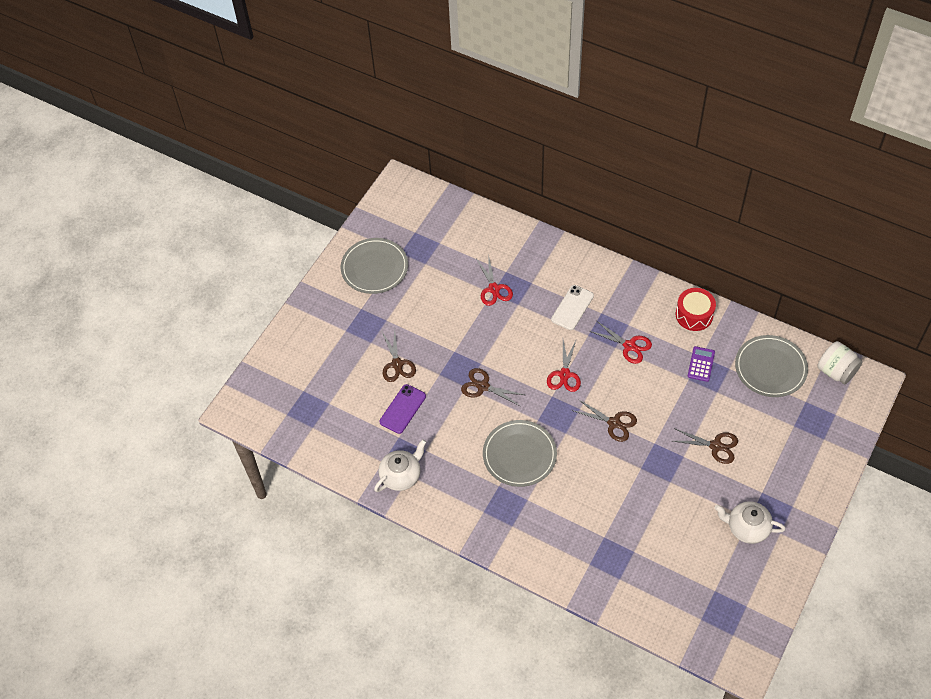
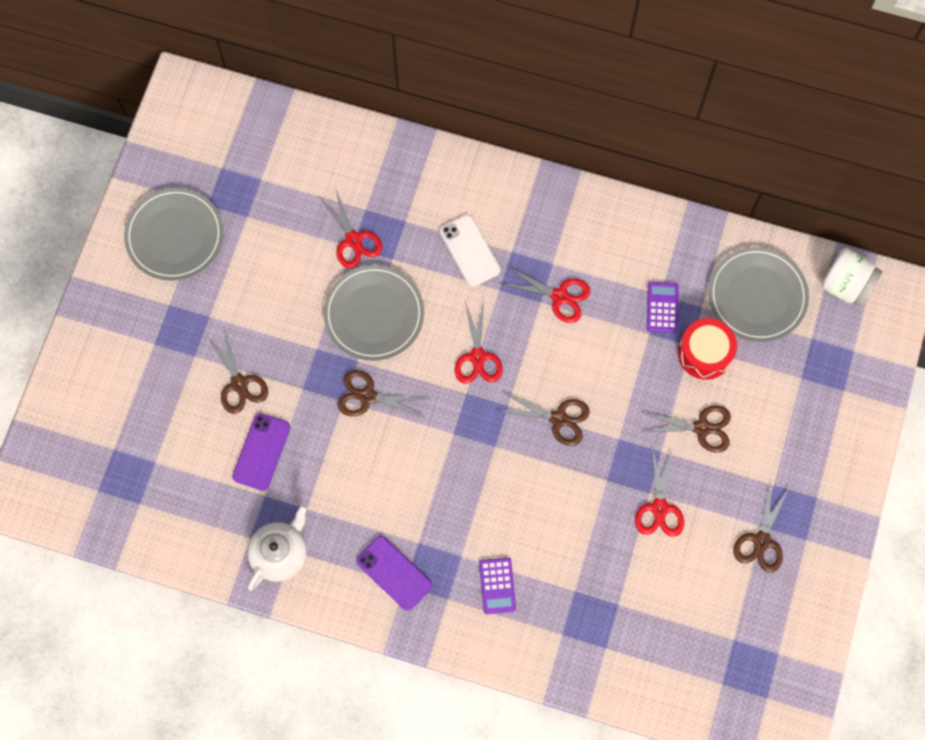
camera: 15 degrees left, 15 degrees up
grey plate [483,420,557,487] -> grey plate moved to [323,265,424,361]
white phone [551,285,594,330] -> white phone turned 45 degrees counterclockwise [440,215,501,287]
red drum [676,288,716,331] -> red drum moved to [678,318,737,380]
white teapot [715,501,786,544] -> brown scissors [733,484,789,573]
none -> purple phone [356,536,432,611]
none -> purple calculator [479,558,516,614]
none -> red scissors [635,448,684,537]

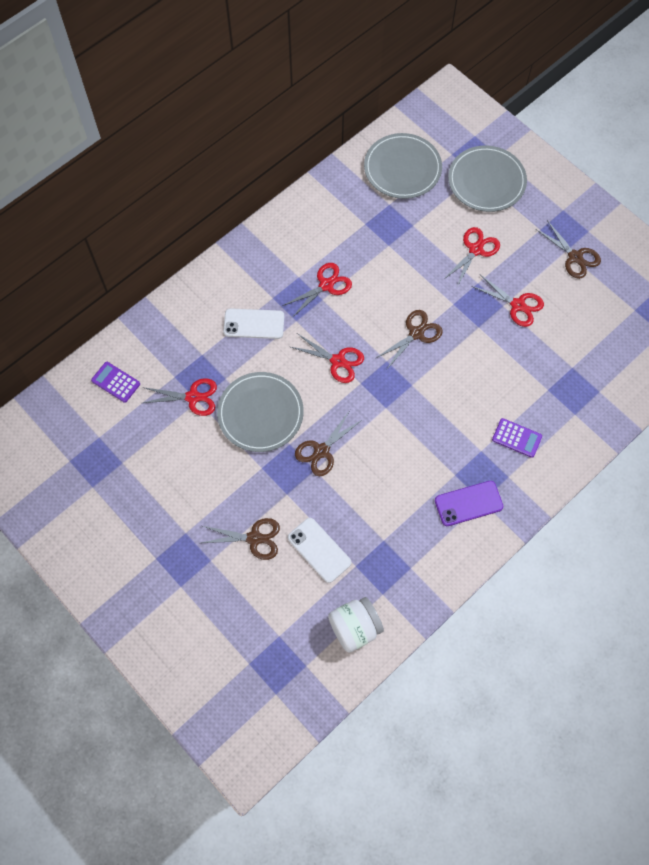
camera: 60 degrees left, 5 degrees down
grey plate [124,187,224,281] -> grey plate moved to [448,145,527,212]
purple phone [232,413,290,491] -> white phone [288,518,351,583]
white teapot [247,504,308,591] -> none
brown scissors [641,405,731,453] -> red scissors [443,227,500,287]
purple calculator [647,282,679,333] -> purple calculator moved to [91,362,140,403]
red drum [678,318,737,380] -> none
white jar [821,248,882,307] -> white jar moved to [328,597,384,653]

